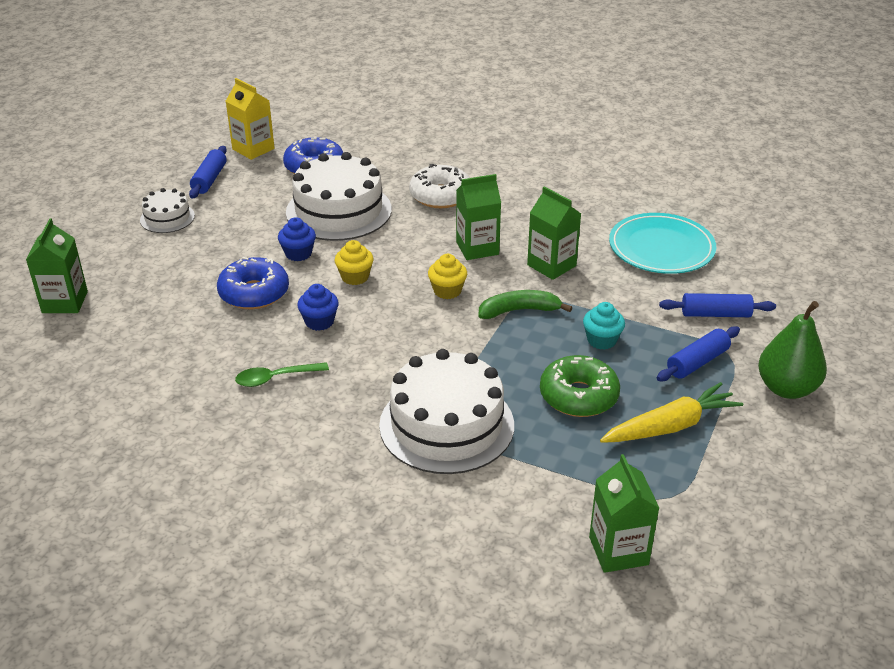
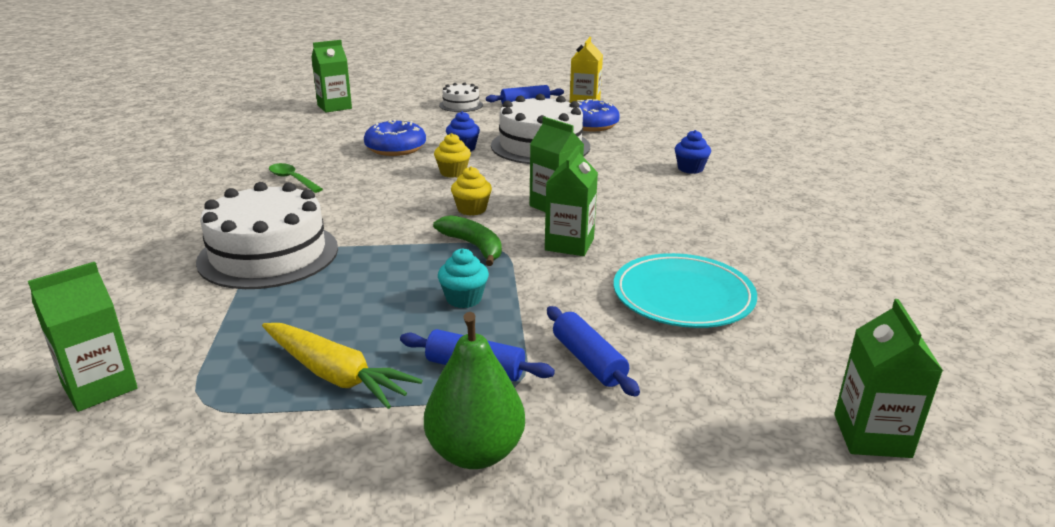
camera: 60 degrees right, 10 degrees down
blue cupcake [297,284,339,331] -> blue cupcake moved to [675,130,711,174]
white donut [409,164,470,208] -> none
green donut [540,355,620,417] -> none
none -> green carton [834,299,943,458]

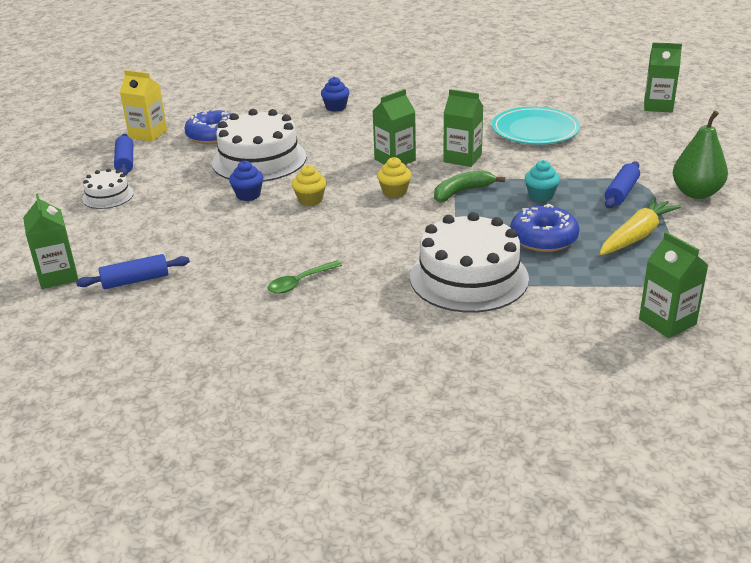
camera: 80 degrees left, 5 degrees up
blue donut [364,119,426,156] -> blue donut moved to [510,204,579,252]
blue rolling pin [547,306,640,397] -> blue rolling pin moved to [76,254,190,289]

